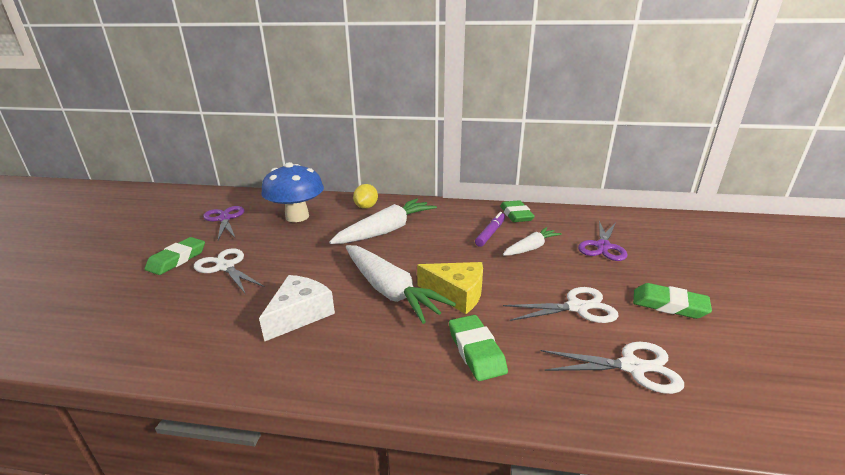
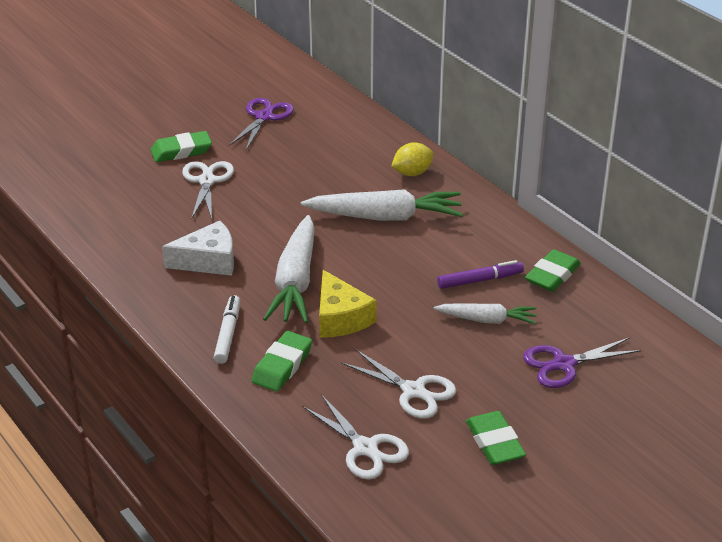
camera: 45 degrees right, 10 degrees up
blue mushroom [261,162,324,222] -> none
none -> white marker [214,295,240,364]

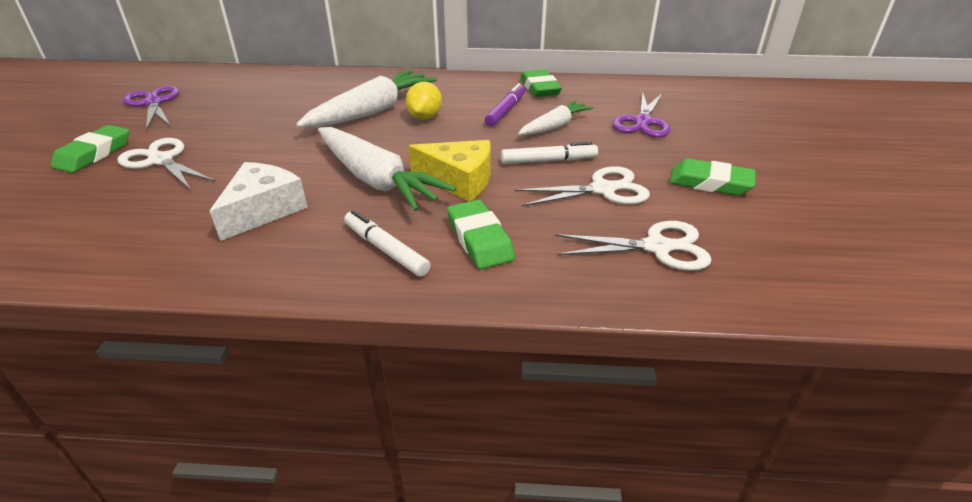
camera: 50 degrees left, 0 degrees up
yellow lemon [392,142,433,176] -> yellow lemon moved to [406,82,442,119]
none -> white marker [501,142,598,164]

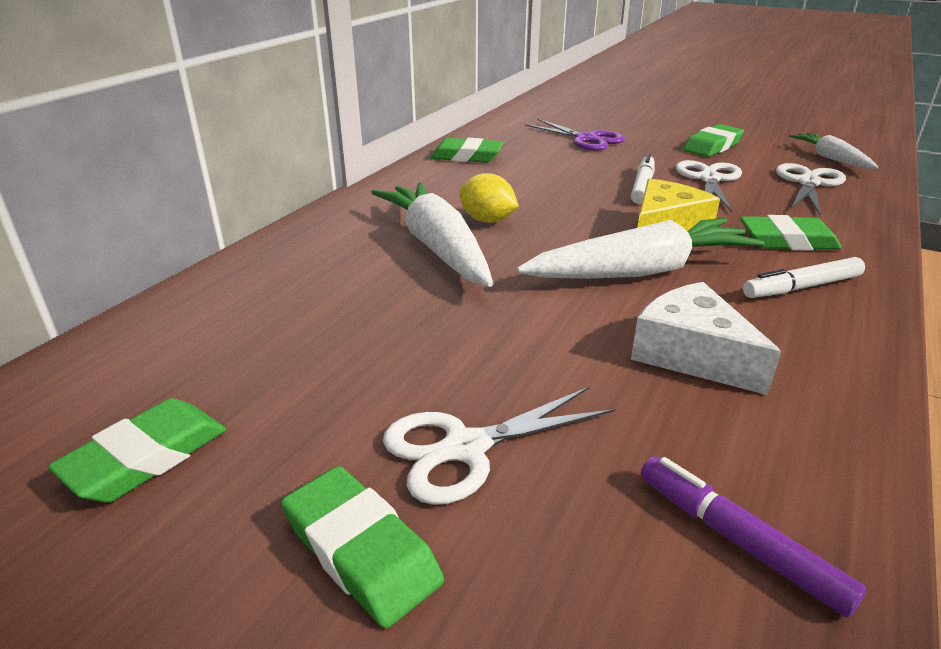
camera: 65 degrees left, 5 degrees down
purple scissors [123,86,179,129] -> green eraser [48,398,226,503]
purple marker [485,83,525,126] -> purple marker moved to [641,456,866,618]
white carrot [518,100,594,135] -> white carrot moved to [789,133,878,169]

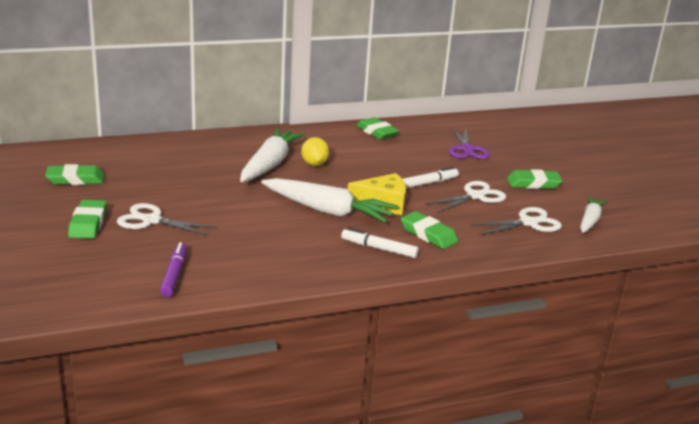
camera: 40 degrees right, 5 degrees down
white cheese [631,282,782,395] -> none

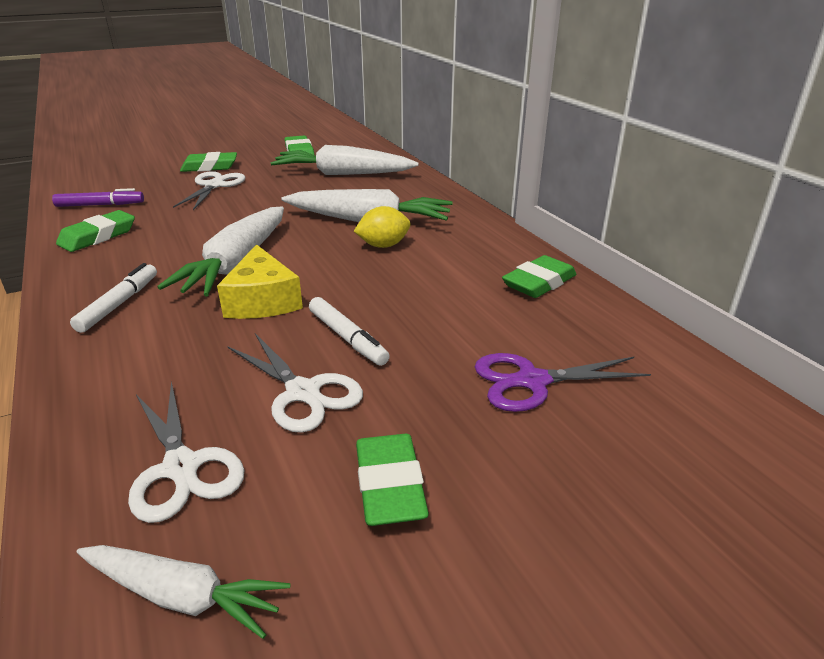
camera: 85 degrees right, 5 degrees up
green eraser [401,211,458,249] -> green eraser moved to [56,210,135,252]
none -> white carrot [270,145,419,175]

